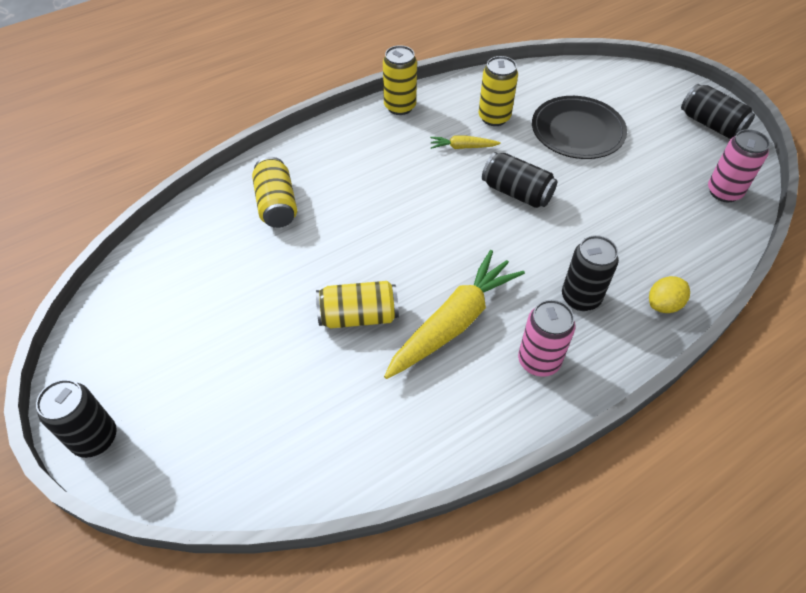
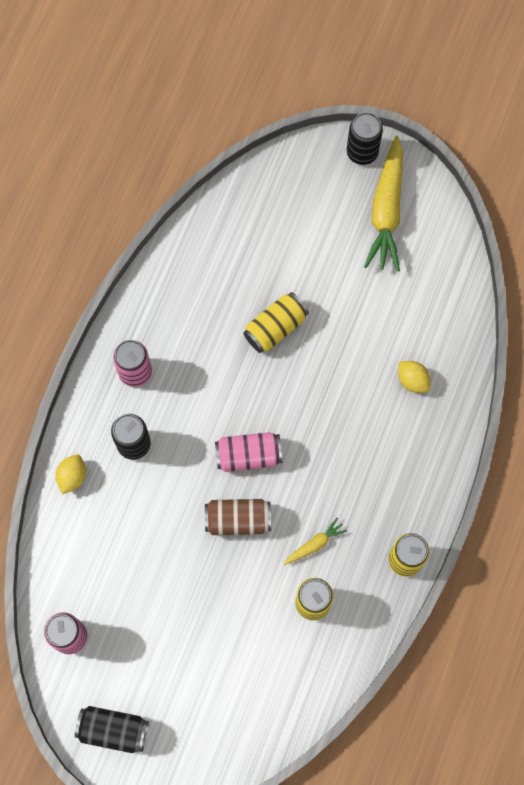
camera: 145 degrees right, 20 degrees up
yellow can [252,157,297,228] -> yellow lemon [398,361,431,393]
yellow carrot [384,250,525,379] -> yellow carrot moved to [364,135,403,272]
black can [482,152,557,208] -> brown can [205,499,271,535]
black plate [532,96,627,159] -> none
none -> pink can [215,432,282,472]

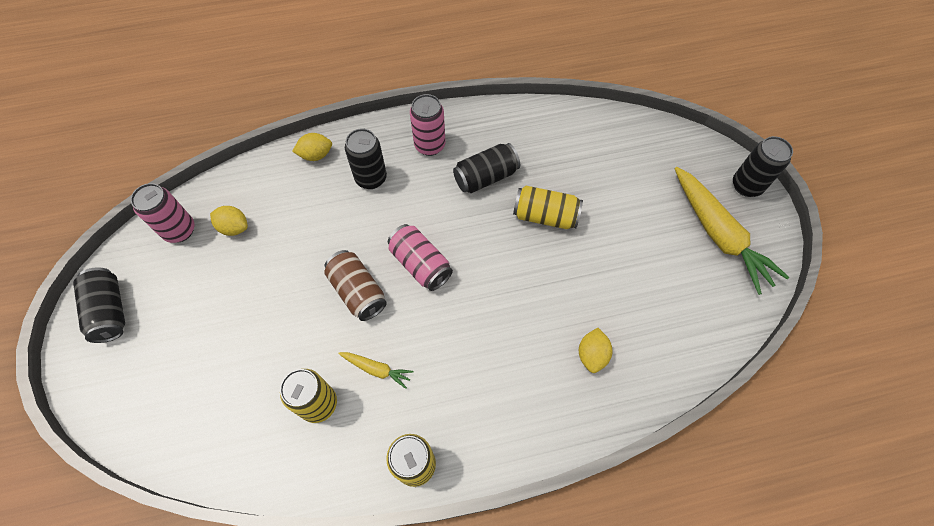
camera: 55 degrees right, 10 degrees down
yellow carrot [364,135,403,272] -> yellow carrot turned 90 degrees counterclockwise [675,167,789,295]
none -> yellow lemon [210,206,248,236]
none -> black can [453,143,520,193]

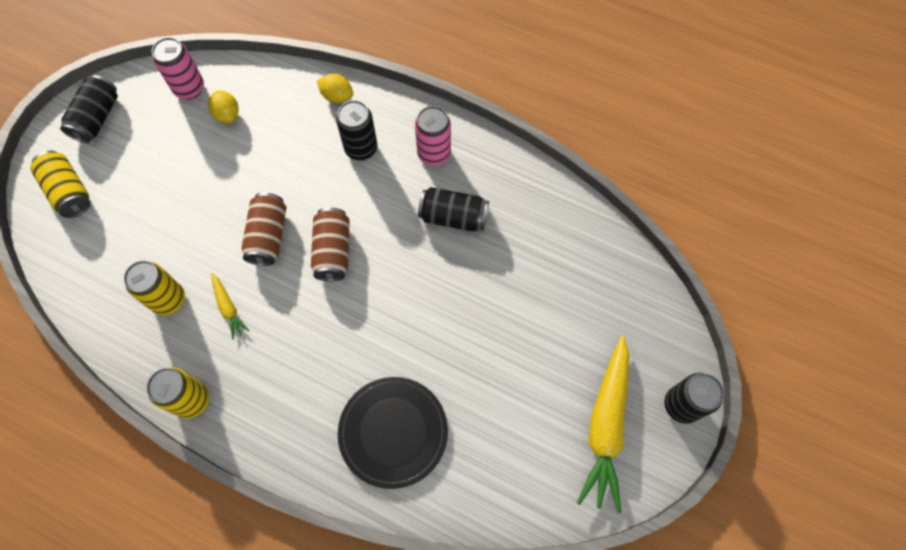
camera: 40 degrees right, 5 degrees up
pink can [388,224,453,291] -> brown can [311,207,350,281]
yellow can [513,186,583,229] -> yellow can moved to [30,151,90,218]
yellow lemon [579,328,613,373] -> black plate [338,377,448,489]

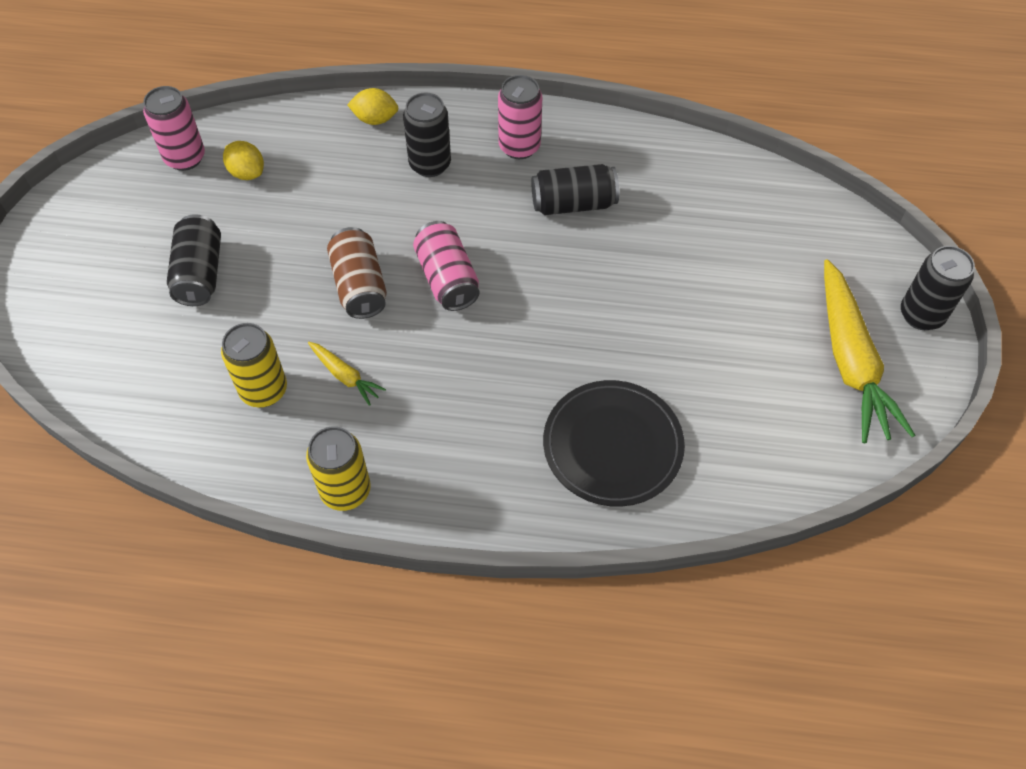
camera: 20 degrees left, 10 degrees down
yellow can [30,151,90,218] -> none
black can [60,75,118,143] -> black can moved to [167,214,221,306]
brown can [311,207,350,281] -> pink can [413,221,479,311]

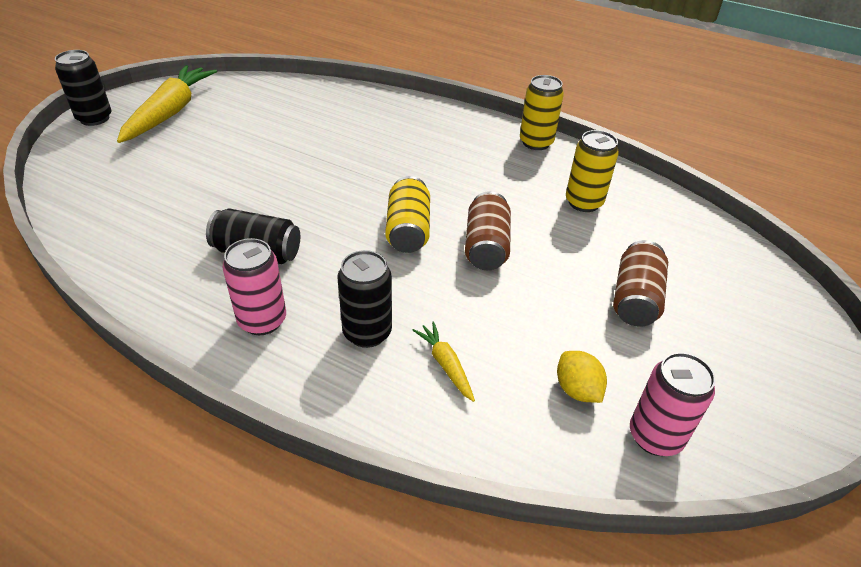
camera: 160 degrees left, 15 degrees down
black can [167,214,221,306] -> brown can [613,240,668,327]
yellow carrot [308,342,386,406] -> yellow carrot moved to [413,322,475,402]
yellow lemon [347,88,398,125] -> none
pink can [413,221,479,311] -> yellow can [385,176,430,253]
black plate [543,380,685,507] -> none

